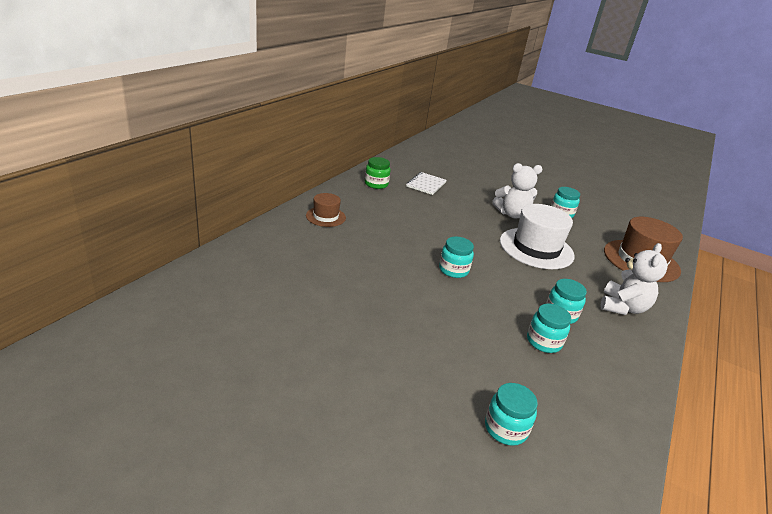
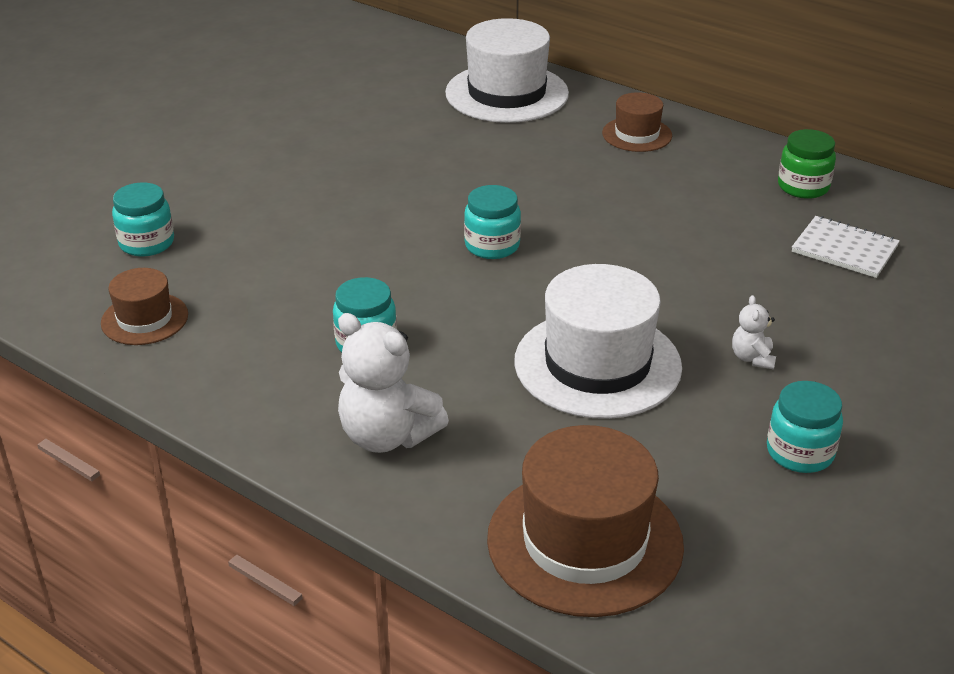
camera: 100 degrees right, 5 degrees up
white teddy bear [492,163,542,218] -> white teddy bear [732,295,776,369], size x0.49
turquoise jar [527,304,571,353] -> none
none -> brown hat [101,268,188,345]
none -> white hat [445,18,569,123]

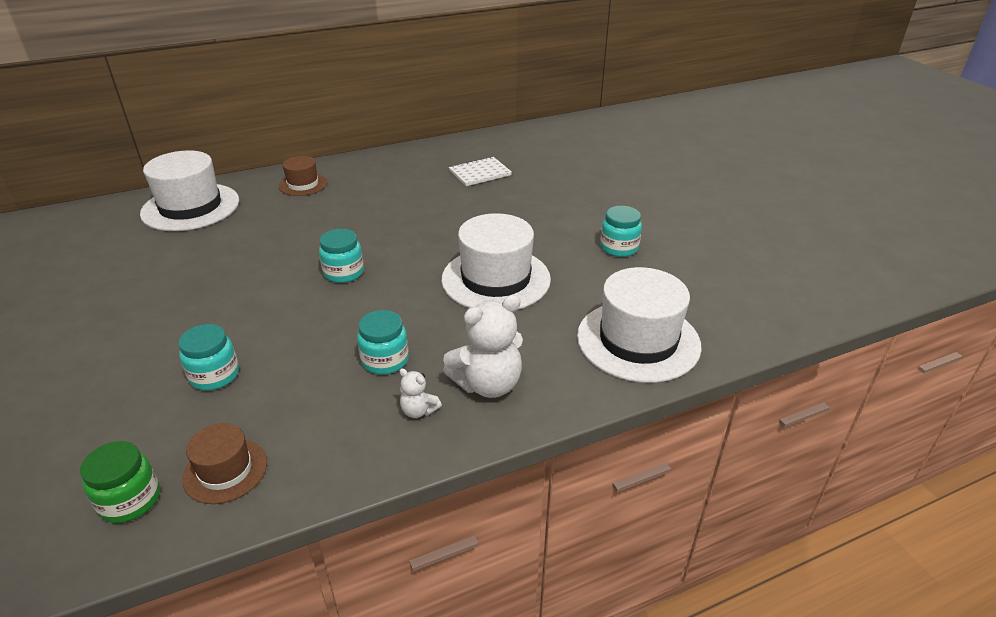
camera: 60 degrees left, 0 degrees up
turquoise jar [112,183,174,257] -> turquoise jar moved to [178,324,239,391]
brown hat [487,425,684,617] -> white hat [577,267,702,383]
white teddy bear [732,295,776,369] -> white teddy bear moved to [399,368,442,418]
green jar [778,129,836,199] -> green jar moved to [80,441,160,523]

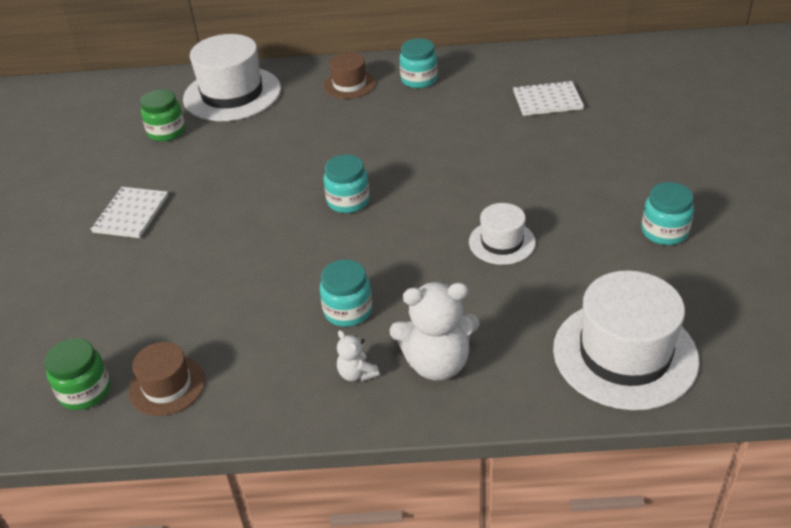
camera: 25 degrees right, 5 degrees up
turquoise jar [178,324,239,391] -> turquoise jar moved to [400,38,438,88]
white hat [441,213,551,310] -> white hat [469,203,536,265], size x0.54
none -> white notebook [91,187,168,238]
none -> green jar [140,89,185,142]

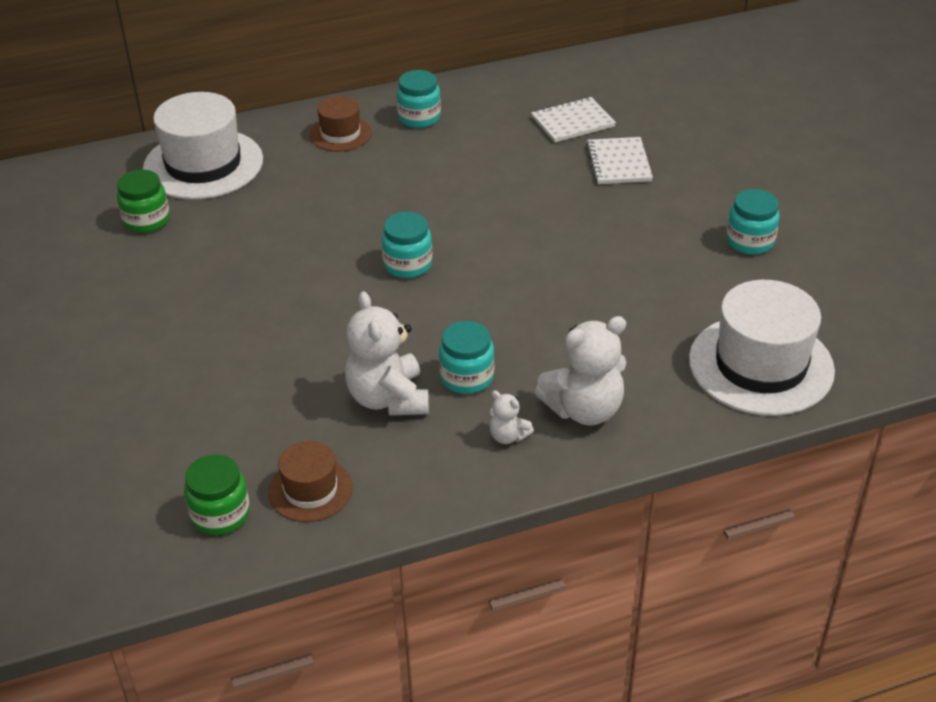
camera: 20 degrees left, 0 degrees up
white notebook [91,187,168,238] -> white notebook moved to [586,137,653,184]
white hat [469,203,536,265] -> none
none -> white teddy bear [345,291,429,416]

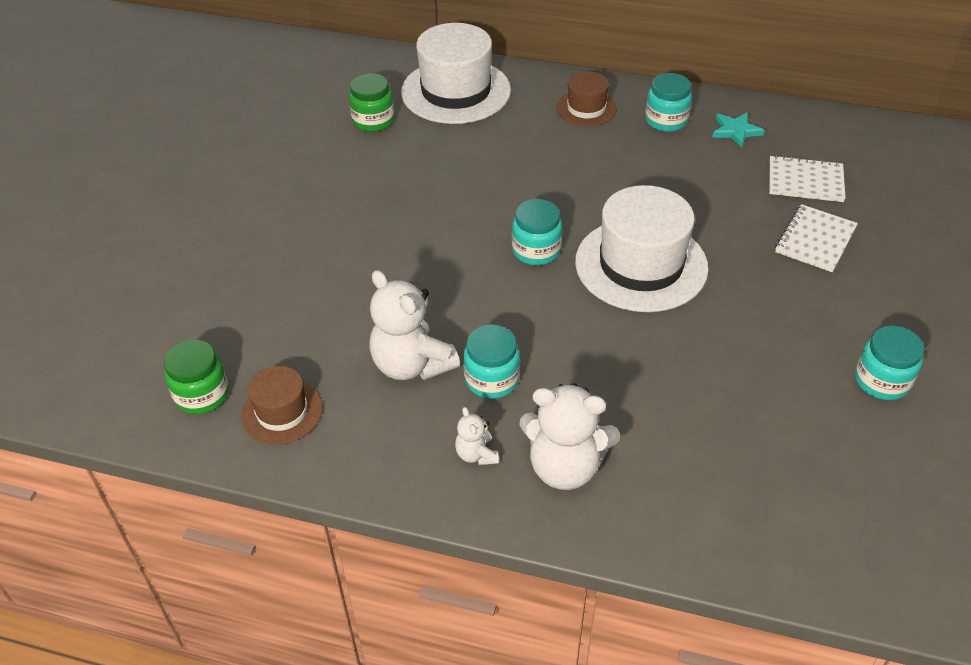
camera: 35 degrees right, 5 degrees up
white teddy bear [345,291,429,416] -> white teddy bear turned 60 degrees counterclockwise [369,270,460,380]
white hat [689,280,835,416] -> white hat moved to [575,185,709,312]
none -> turquoise star [712,113,765,148]

